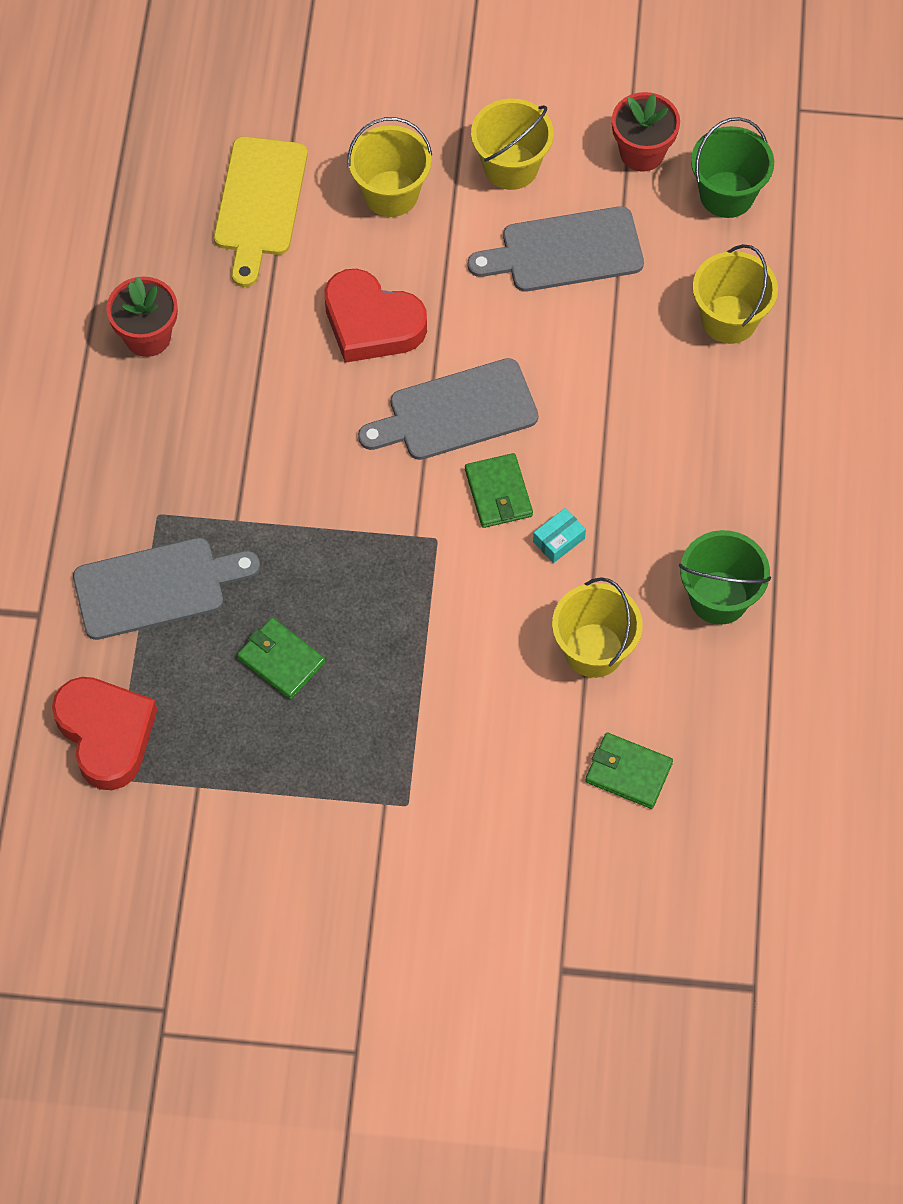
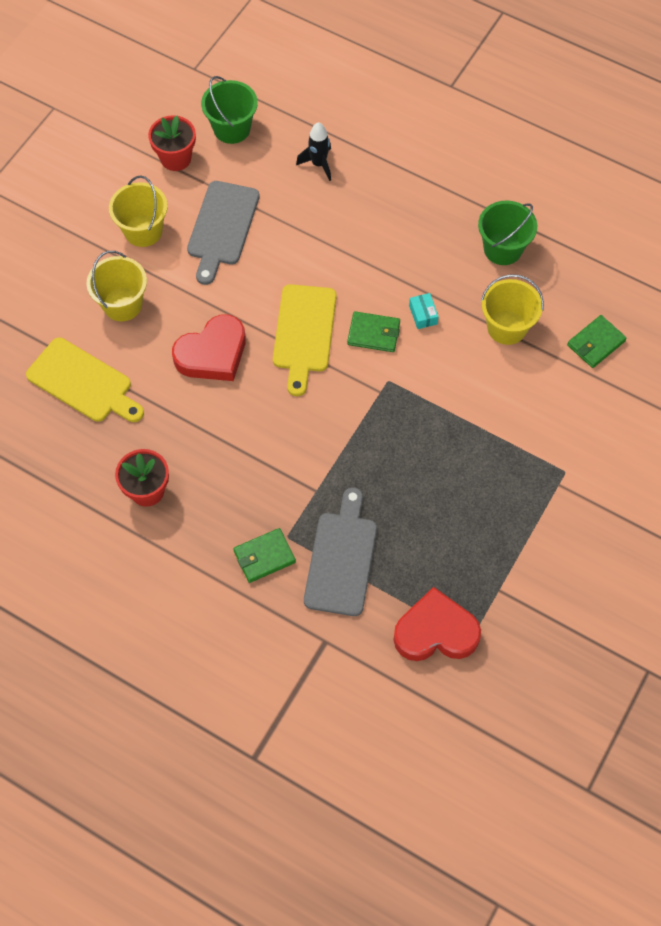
camera: 65 degrees left, 0 degrees up
green wallet [237,617,325,700] -> green wallet moved to [233,528,296,583]
grey cutting board [358,358,538,460] -> yellow cutting board [273,284,337,396]
yellow bucket [693,244,778,344] -> black rocket [296,122,331,181]

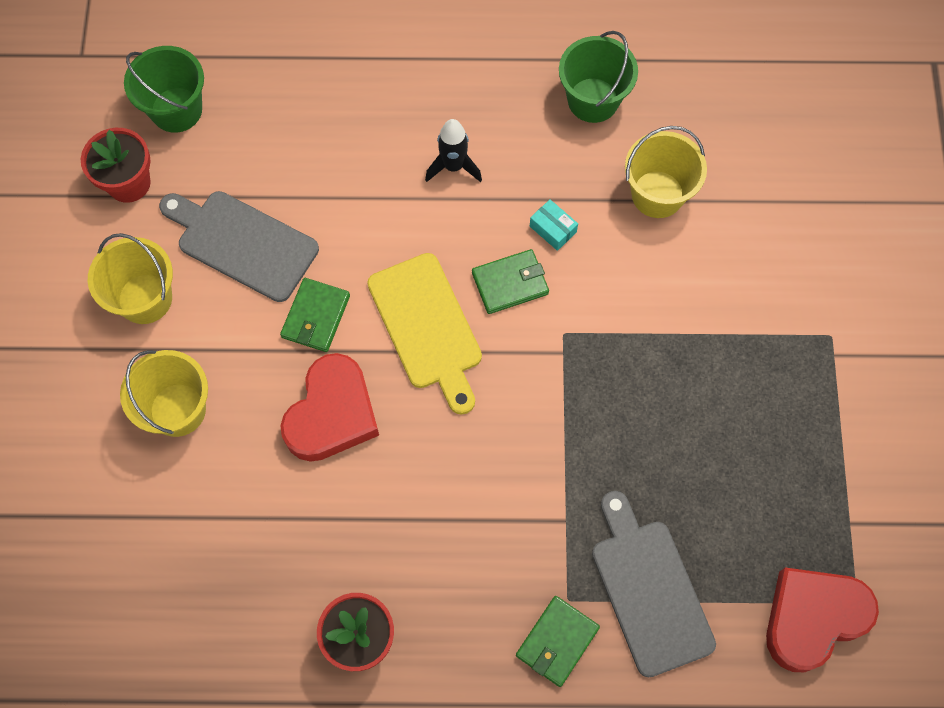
camera: 30 degrees left, 5 degrees up
yellow cutting board [26,338,144,422] -> none
grey cutting board [187,181,260,285] -> grey cutting board turned 135 degrees clockwise [159,191,319,302]
black rocket [296,122,331,181] -> black rocket moved to [425,119,482,182]
green wallet [567,315,627,368] -> green wallet moved to [280,278,350,352]

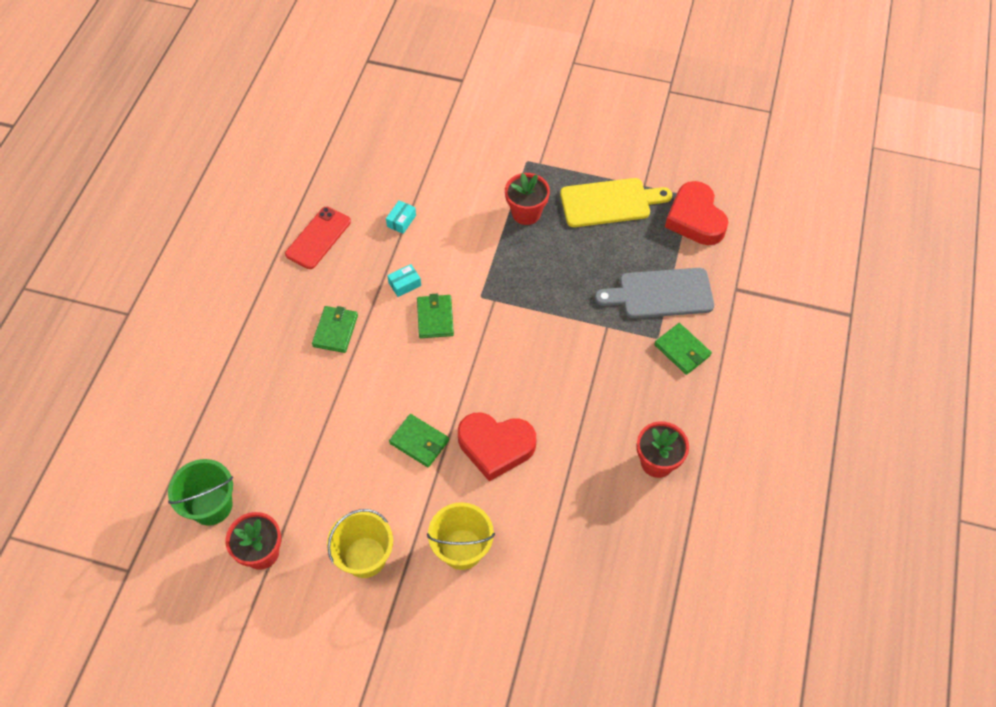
camera: 75 degrees left, 10 degrees down
grey cutting board [159,191,319,302] -> none
red heart [281,353,379,462] -> red heart turned 150 degrees clockwise [458,412,536,481]
yellow cutting board [367,253,482,415] -> yellow cutting board moved to [560,178,672,227]
black rocket [425,119,482,182] -> green wallet [312,306,358,353]
green bucket [559,31,638,123] -> red phone [285,207,351,269]
yellow bucket [625,126,707,218] -> turquoise box [386,200,416,234]
none -> red flower pot [505,173,550,225]

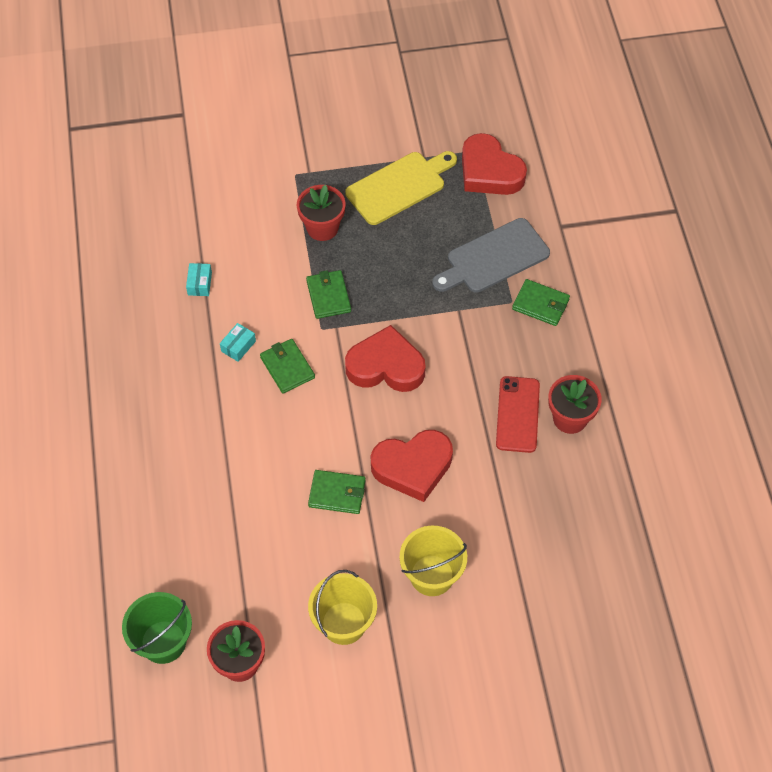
camera: 25 degrees left, 0 degrees up
red phone [285,207,351,269] -> red phone moved to [496,376,540,453]
green wallet [312,306,358,353] -> green wallet moved to [306,270,351,319]
none -> red heart [345,325,426,392]

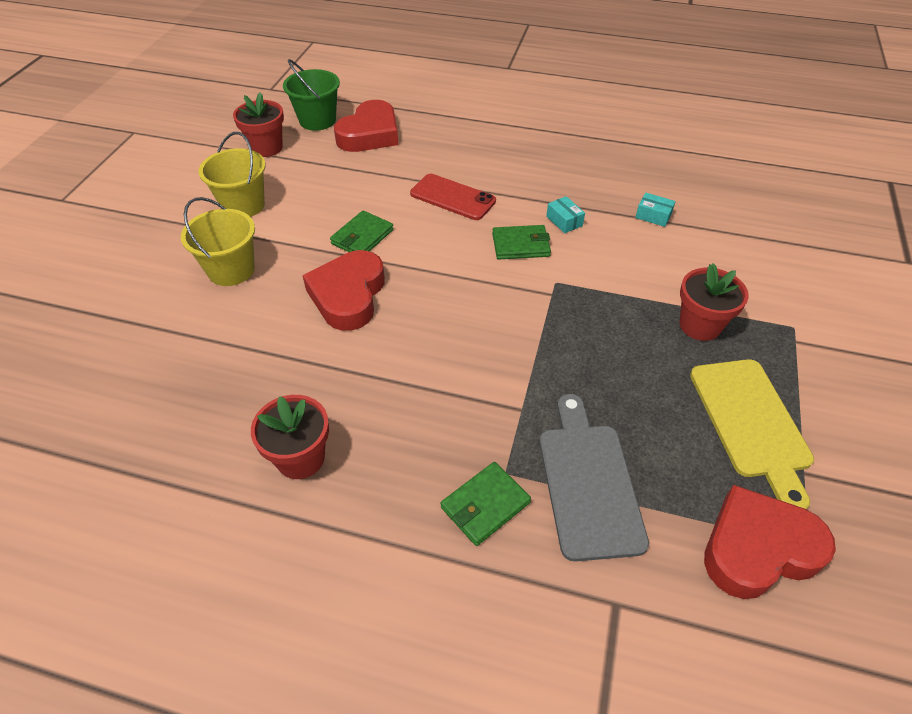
camera: 115 degrees right, 10 degrees down
green wallet [306,270,351,319] -> none
red heart [345,325,426,392] -> red heart moved to [334,100,398,152]
red phone [496,376,540,453] -> red phone moved to [410,174,496,220]

